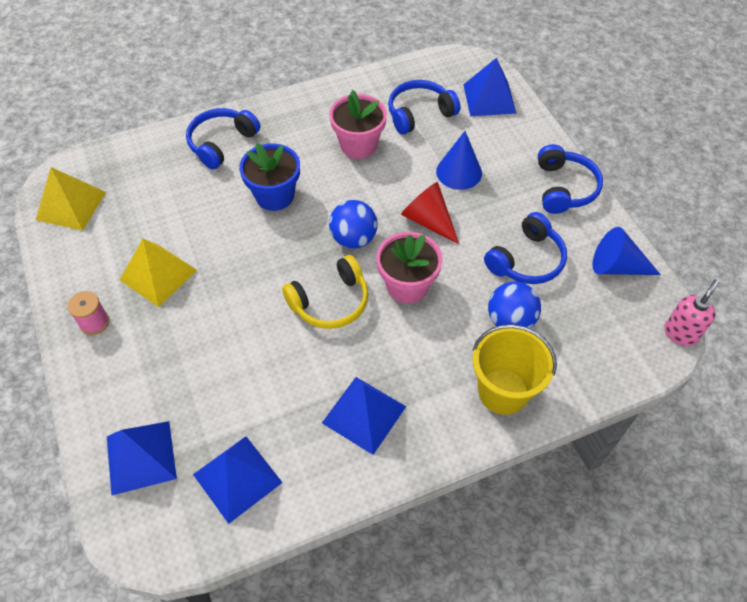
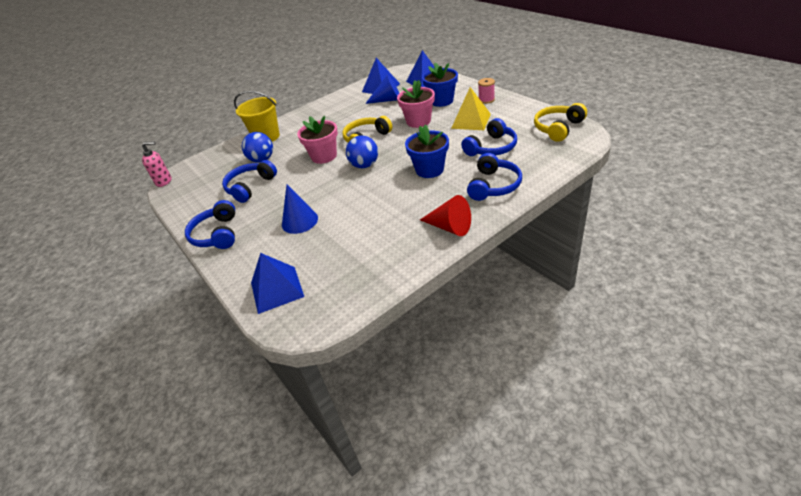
camera: 170 degrees right, 15 degrees down
yellow pyramid [36,167,106,231] -> yellow headphones [534,103,587,142]
blue pyramid [322,377,406,455] -> none
pink flower pot [329,90,387,159] -> pink flower pot moved to [397,80,435,128]
blue headphones [388,80,461,135] -> blue headphones moved to [461,118,517,156]
red cone [401,182,459,244] -> red cone moved to [420,195,471,236]
blue cone [592,227,661,275] -> blue cone moved to [365,75,399,104]
pink soap dispenser [664,280,719,346] -> pink soap dispenser turned 120 degrees counterclockwise [142,141,172,187]
none -> blue flower pot [422,63,458,107]

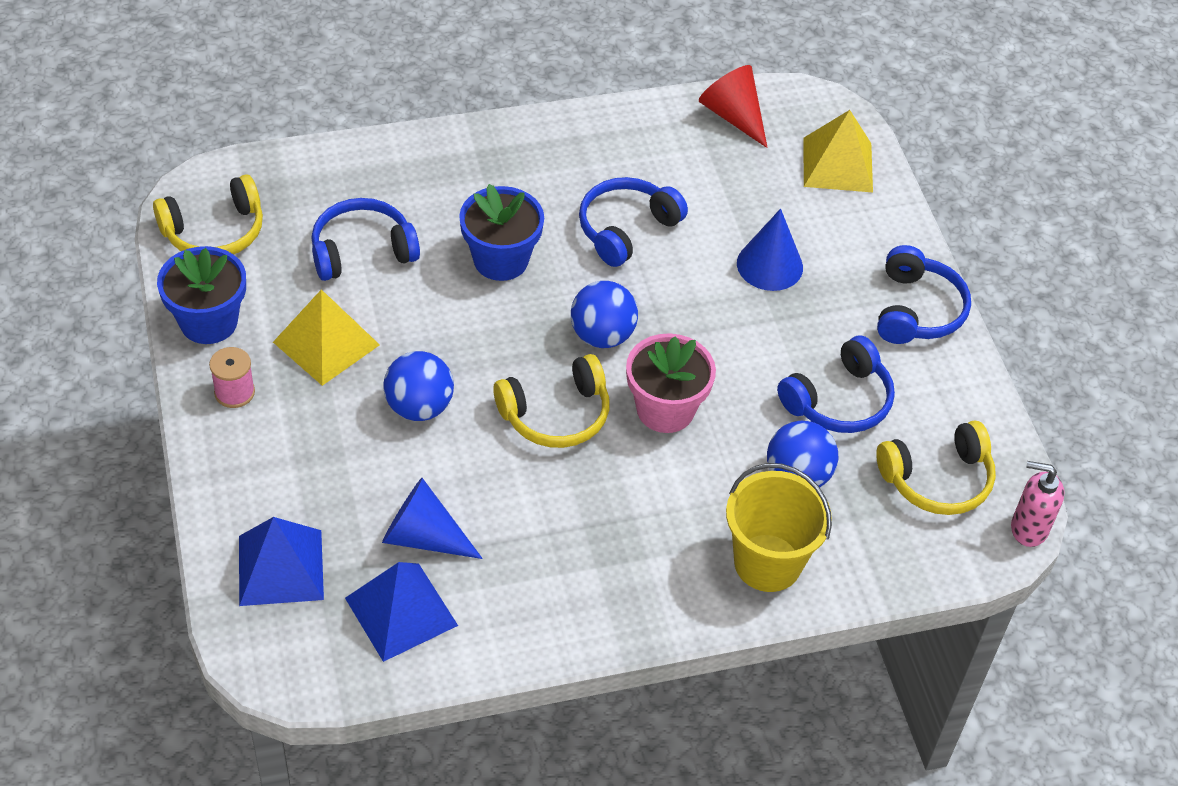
camera: 165 degrees left, 10 degrees up
blue pyramid [251,253,304,314] -> yellow pyramid [804,110,873,193]
pink flower pot [397,80,435,128] -> blue ball [383,351,454,421]
red cone [420,195,471,236] -> red cone moved to [699,65,768,148]
blue flower pot [422,63,458,107] -> blue flower pot moved to [157,246,246,344]
blue headphones [467,153,522,201] -> blue headphones moved to [579,177,688,267]
none -> yellow headphones [876,421,996,515]

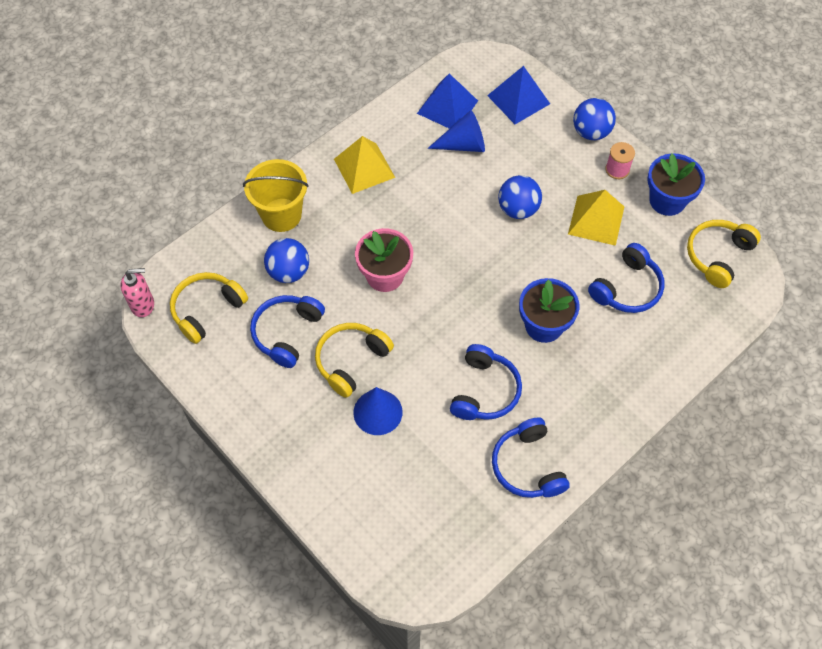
camera: 155 degrees right, 10 degrees up
yellow headphones [493,354,609,448] -> yellow headphones moved to [315,323,394,398]
blue ball [571,281,638,348] -> blue ball moved to [573,98,616,140]
red cone [699,65,768,148] -> none
yellow pyramid [804,110,873,193] -> yellow pyramid moved to [334,136,395,194]
blue headphones [877,245,971,344] -> blue headphones moved to [492,417,570,498]

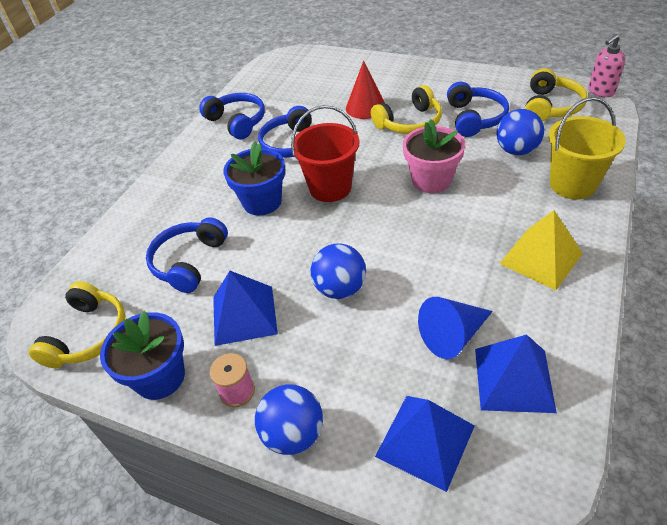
camera: 160 degrees right, 15 degrees down
yellow headphones [315,323,394,398] -> yellow headphones turned 45 degrees clockwise [371,85,442,134]
blue cone [353,387,403,435] -> red cone [346,61,385,119]
yellow pyramid [568,190,624,246] -> blue pyramid [213,271,278,346]
none -> red bucket [291,105,359,202]

